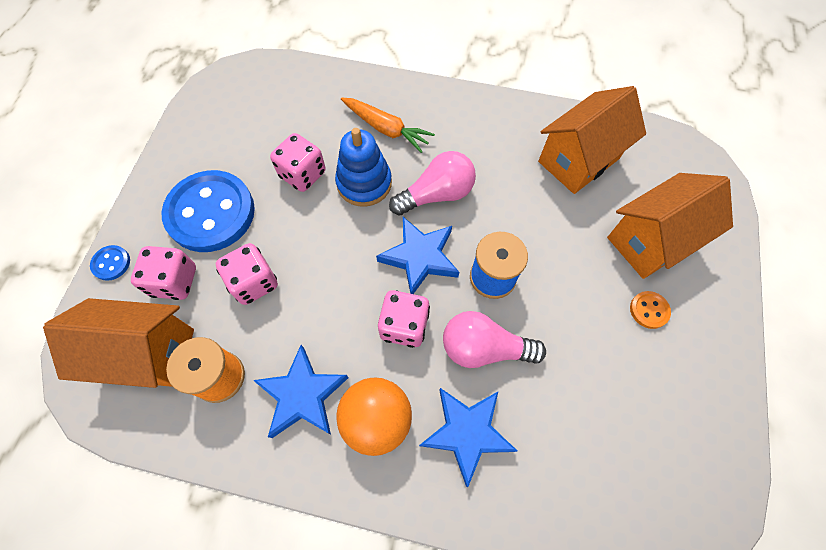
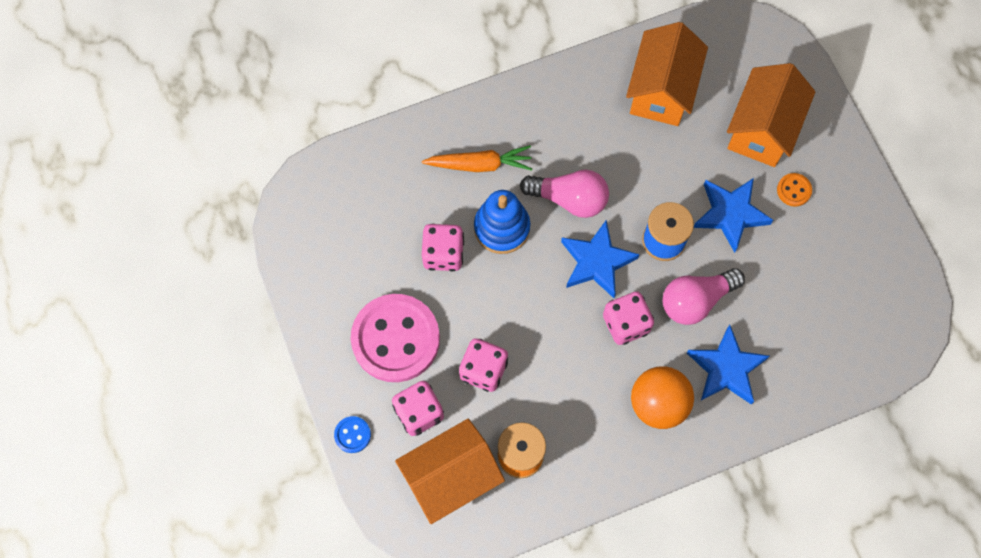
camera: 35 degrees left, 5 degrees up
blue button [161,170,255,252] -> pink button [351,294,440,382]
blue star [253,345,349,438] -> blue star moved to [694,178,773,253]
pink light bulb [389,151,476,216] -> pink light bulb turned 75 degrees clockwise [520,170,609,218]

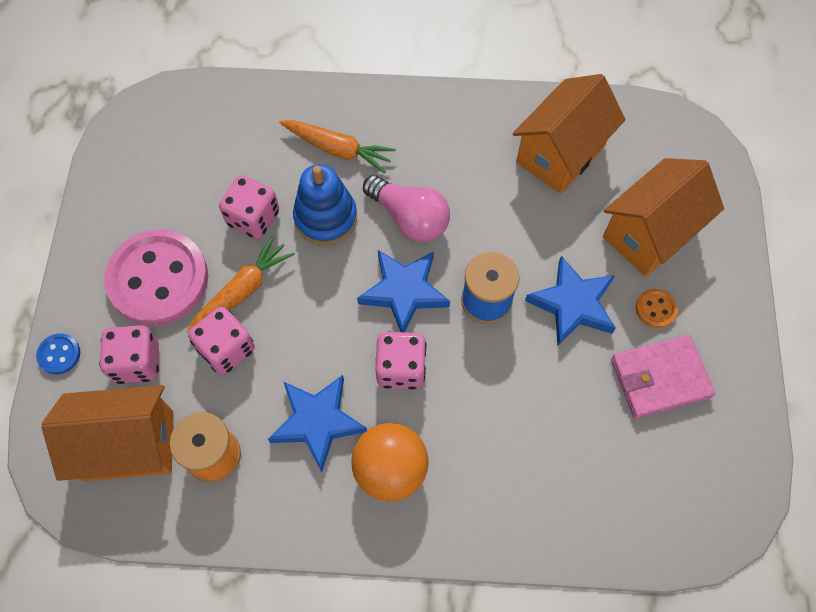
camera: 25 degrees right, 5 degrees down
pink light bulb [663,268,745,325] -> none
blue star [687,325,770,404] -> blue star moved to [268,375,367,472]
none -> orange carrot [187,235,295,333]
none -> pink wallet [611,335,715,418]

